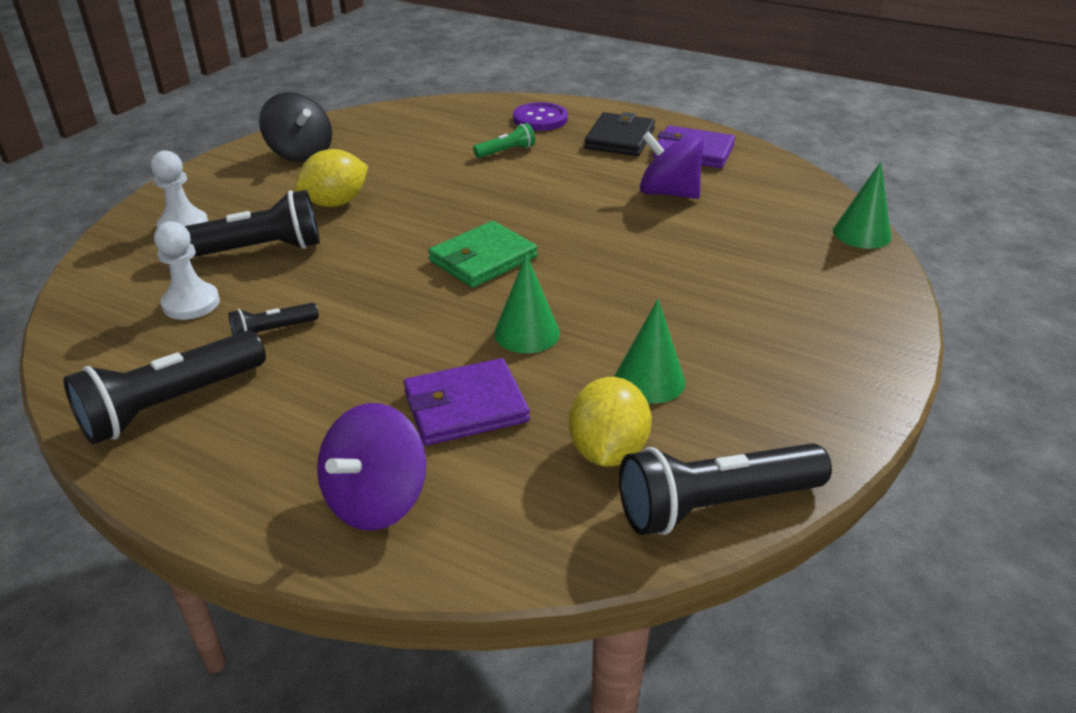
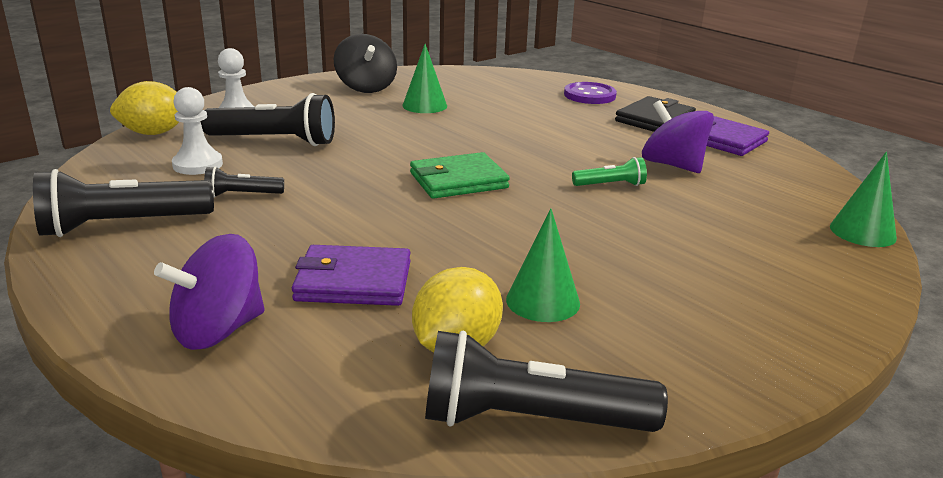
camera: 20 degrees right, 10 degrees down
yellow lemon [295,149,368,207] -> yellow lemon moved to [110,81,179,135]
green flashlight [473,123,535,158] -> green flashlight moved to [572,157,647,186]
green cone [494,254,560,353] -> green cone moved to [402,44,447,113]

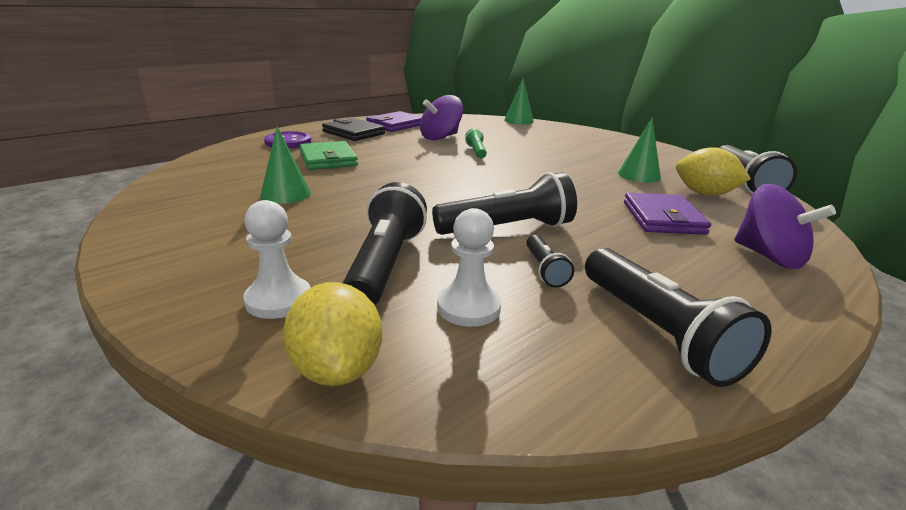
camera: 90 degrees left, 0 degrees up
black spinning top [334,34,397,93] -> none
green wallet [410,152,510,199] -> green wallet moved to [300,141,358,170]
none -> black flashlight [432,172,577,235]

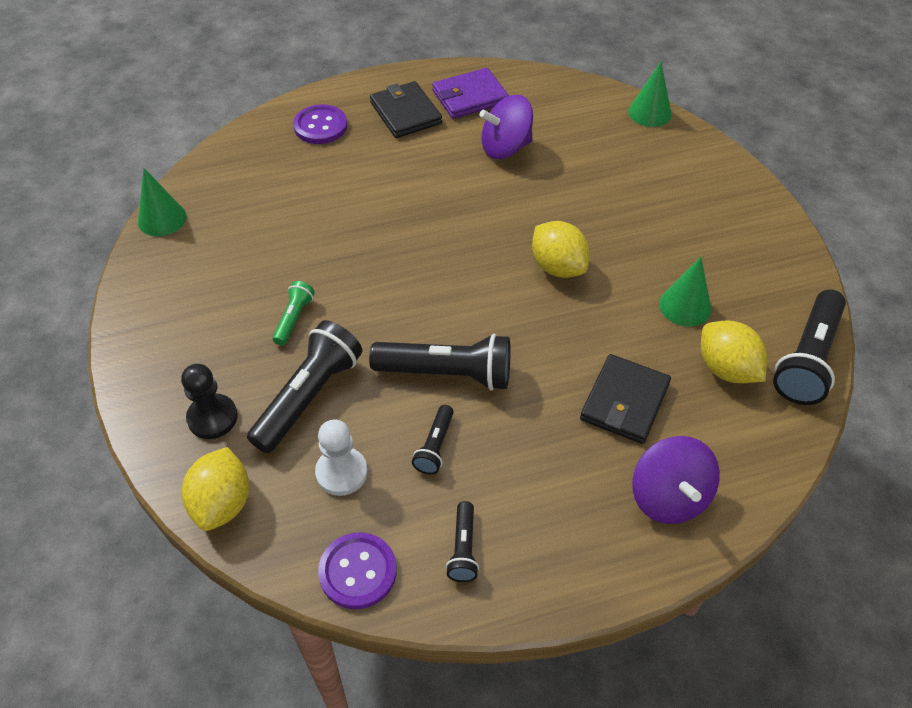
camera: 25 degrees right, 25 degrees up
white pawn [243,200,311,319] -> black pawn [181,364,238,439]
green cone [260,127,311,204] -> green cone moved to [138,168,186,236]
green wallet [300,141,358,170] -> none
green flashlight [465,128,487,158] -> green flashlight moved to [272,281,315,345]
black flashlight [585,248,771,387] -> black flashlight [446,501,479,582], size x0.51
purple wallet [624,193,711,235] -> black wallet [580,354,671,444]
none -> purple button [318,532,397,609]
none -> yellow lemon [532,221,590,278]

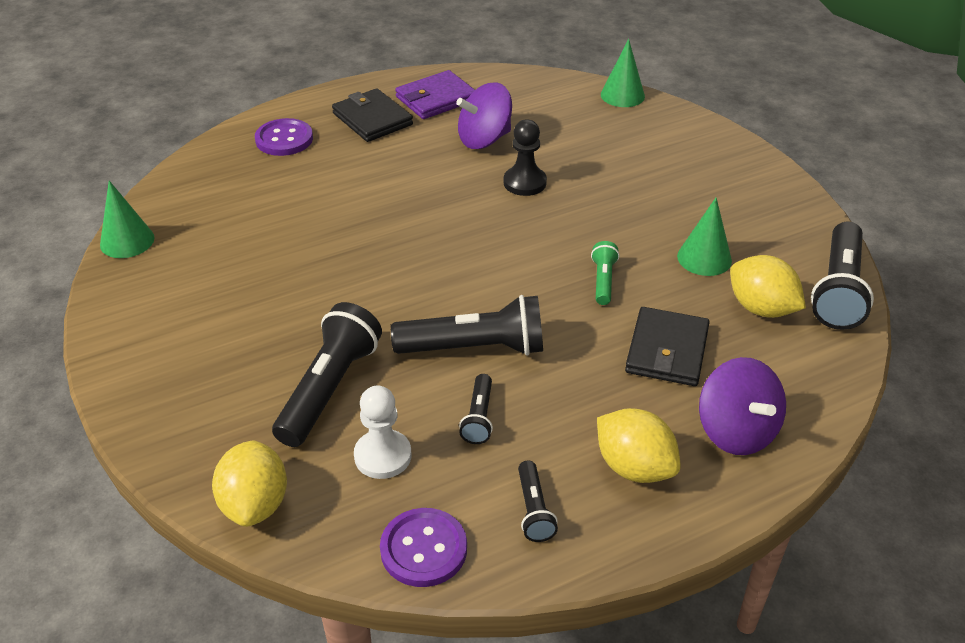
camera: 10 degrees left, 10 degrees down
black pawn [181,364,238,439] -> black pawn moved to [504,119,547,196]
green flashlight [272,281,315,345] -> green flashlight moved to [591,241,619,305]
yellow lemon [532,221,590,278] -> yellow lemon moved to [597,408,680,483]

